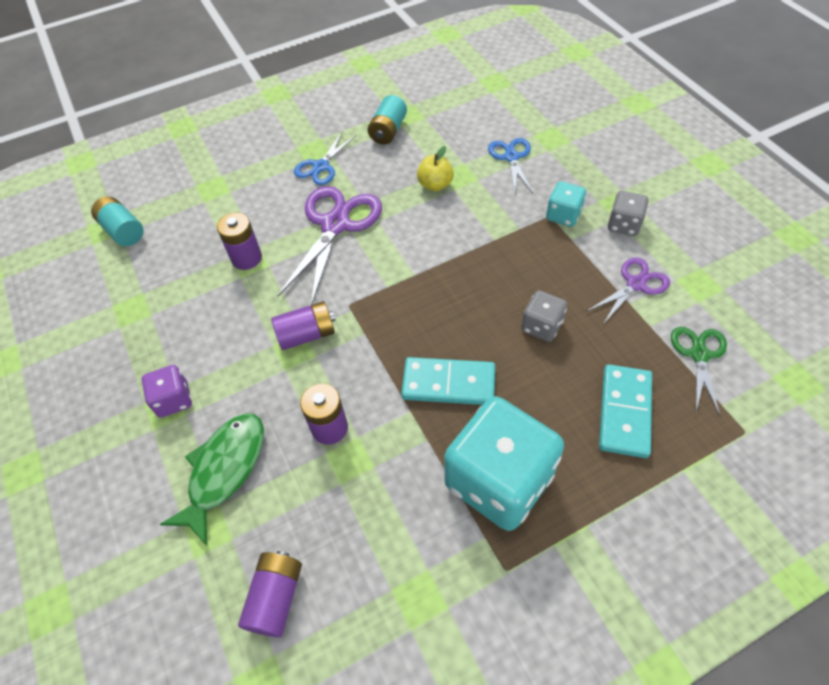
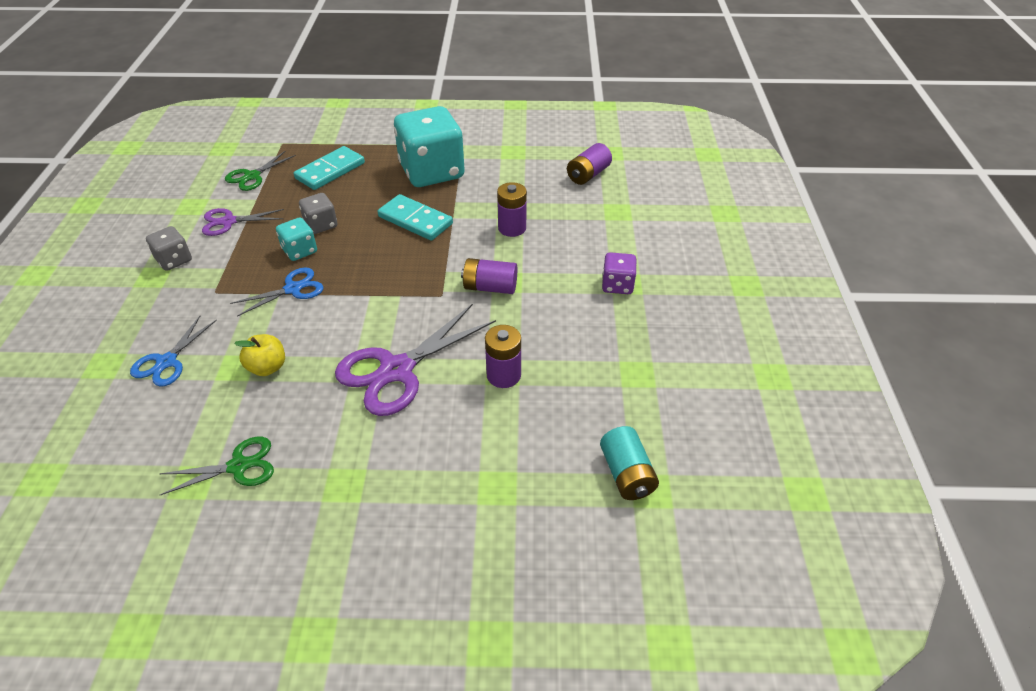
camera: 155 degrees left, 10 degrees down
green fish [160,413,264,546] -> none
blue scissors [294,132,356,185] -> blue scissors moved to [230,267,324,317]
turquoise battery [367,95,407,145] -> green scissors [160,437,274,495]
turquoise dice [546,181,586,227] -> turquoise dice moved to [276,217,317,261]

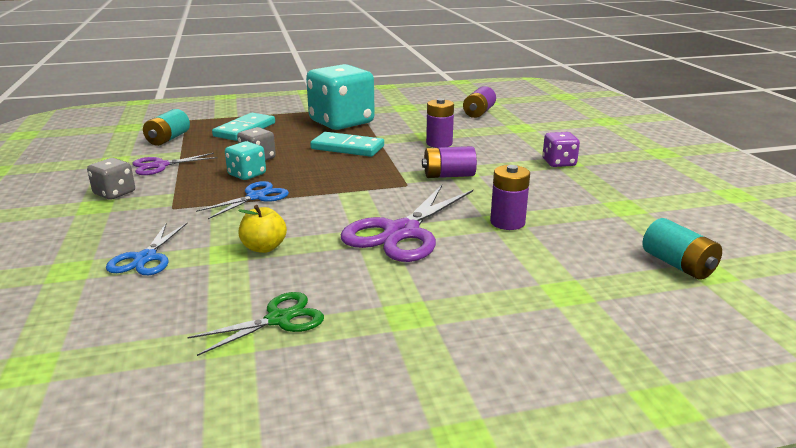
camera: 15 degrees left, 20 degrees down
green scissors [225,151,296,191] -> turquoise battery [143,109,190,146]

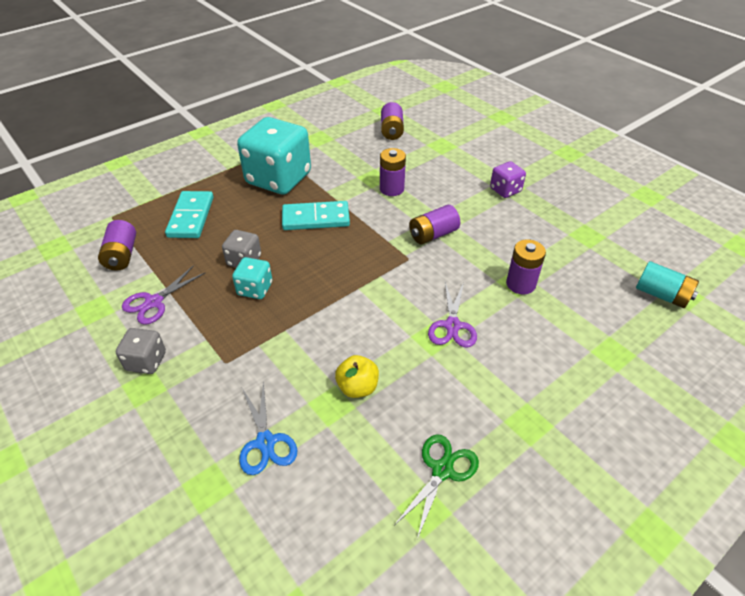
camera: 25 degrees left, 20 degrees up
turquoise battery [143,109,190,146] -> purple battery [98,220,136,271]
blue scissors [196,181,289,219] -> none
purple scissors [341,185,473,262] -> purple scissors [428,282,477,348], size x0.57

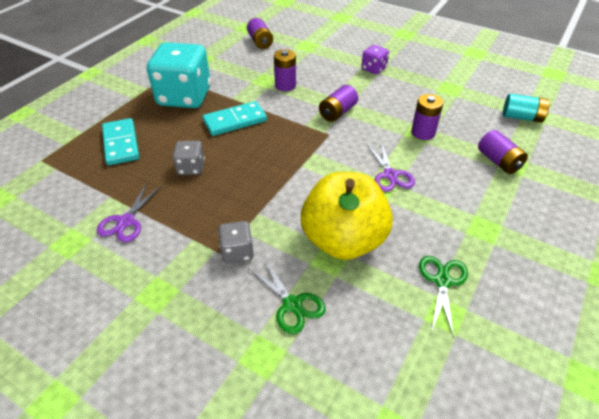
camera: 20 degrees left, 0 degrees up
purple battery [98,220,136,271] -> purple battery moved to [478,130,528,174]
grey dice [116,328,166,374] -> grey dice moved to [218,221,254,264]
turquoise dice [232,257,272,299] -> none
blue scissors [239,381,298,475] -> green scissors [248,258,325,334]
yellow apple [335,355,379,398] -> yellow apple [301,172,393,260], size x2.31

